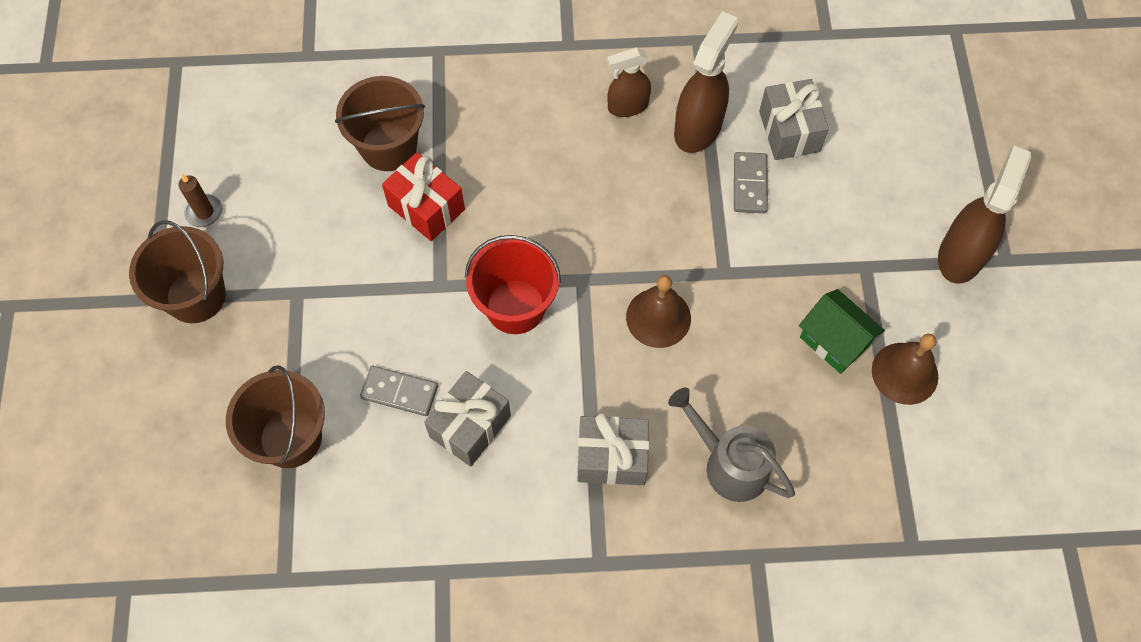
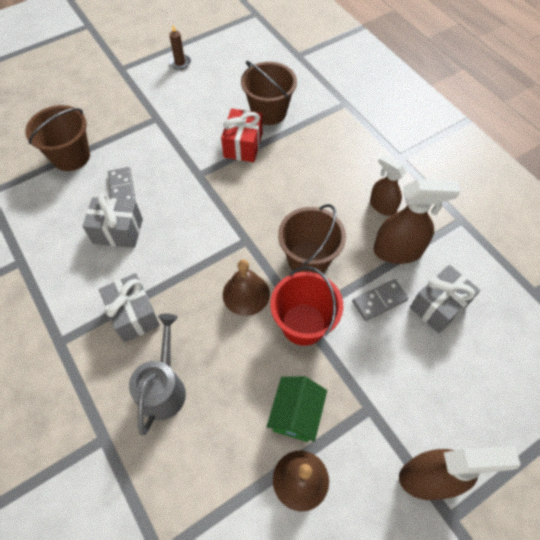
camera: 60 degrees right, 5 degrees down
brown bucket [129,220,226,323] -> brown bucket moved to [278,204,346,273]
red bucket [465,235,561,334] -> red bucket moved to [270,266,343,346]

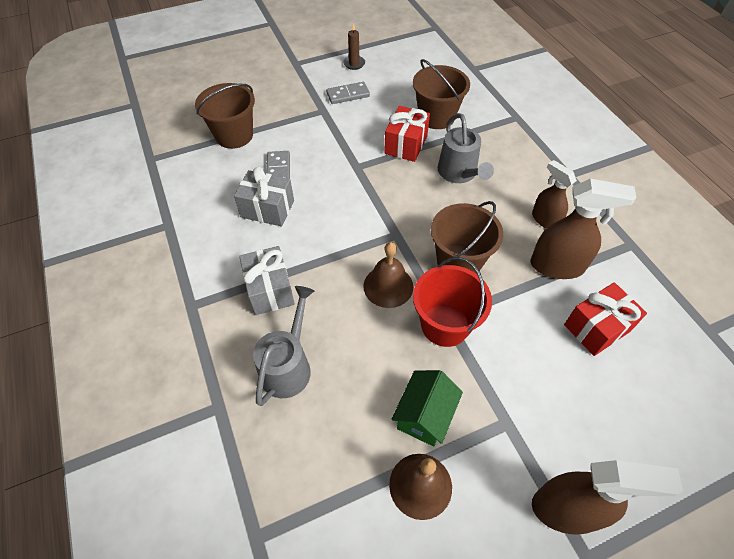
camera: 10 degrees right, 5 degrees down
grey domino [352,279,408,321] -> grey domino moved to [326,82,370,104]
grey gift [410,265,480,333] -> red gift [564,282,647,356]
none -> grey watering can [438,113,494,183]

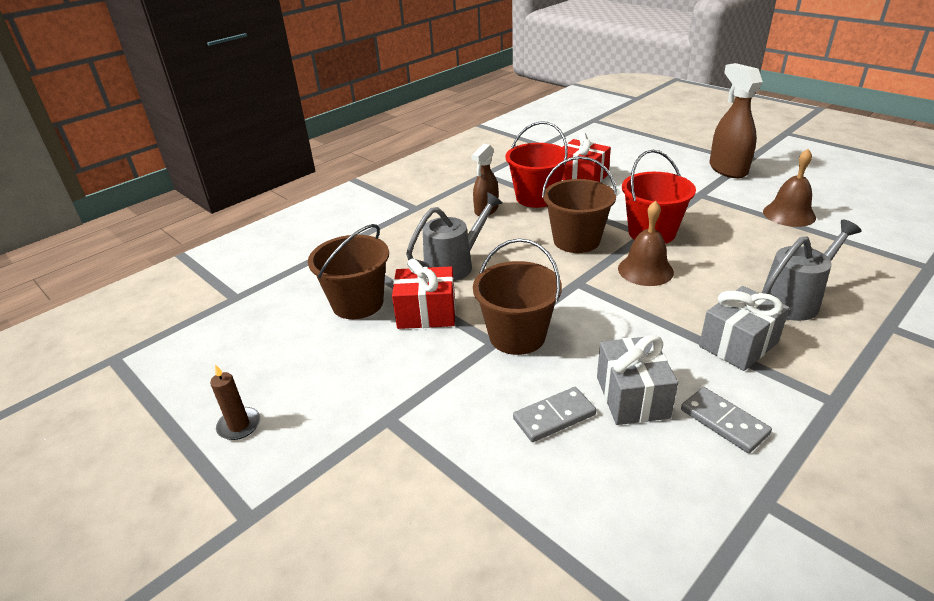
camera: 110 degrees left, 20 degrees down
brown bucket [195,83,255,149] -> brown bucket moved to [473,238,562,355]
grey watering can [253,286,314,406] -> grey watering can turned 150 degrees clockwise [762,220,862,321]
grey domino [326,82,370,104] -> grey domino moved to [681,387,772,453]
green house [391,370,463,447] -> none
brown spray bottle [531,179,636,279] -> red bucket [505,121,570,208]

